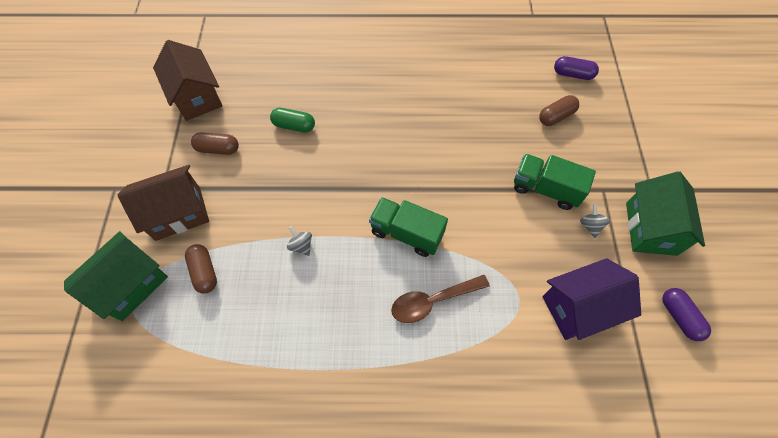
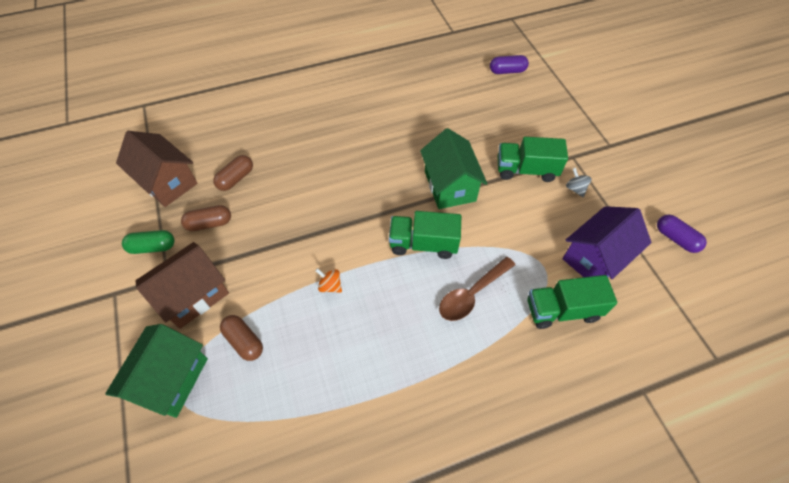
camera: 20 degrees left, 5 degrees down
green capsule [270,108,315,132] -> green capsule moved to [122,230,175,254]
grey spinning top [287,226,312,256] -> orange spinning top [315,268,342,293]
brown capsule [539,95,579,126] -> brown capsule moved to [213,155,253,191]
green house [626,171,705,256] -> green house moved to [420,128,487,209]
none -> green truck [527,275,617,329]

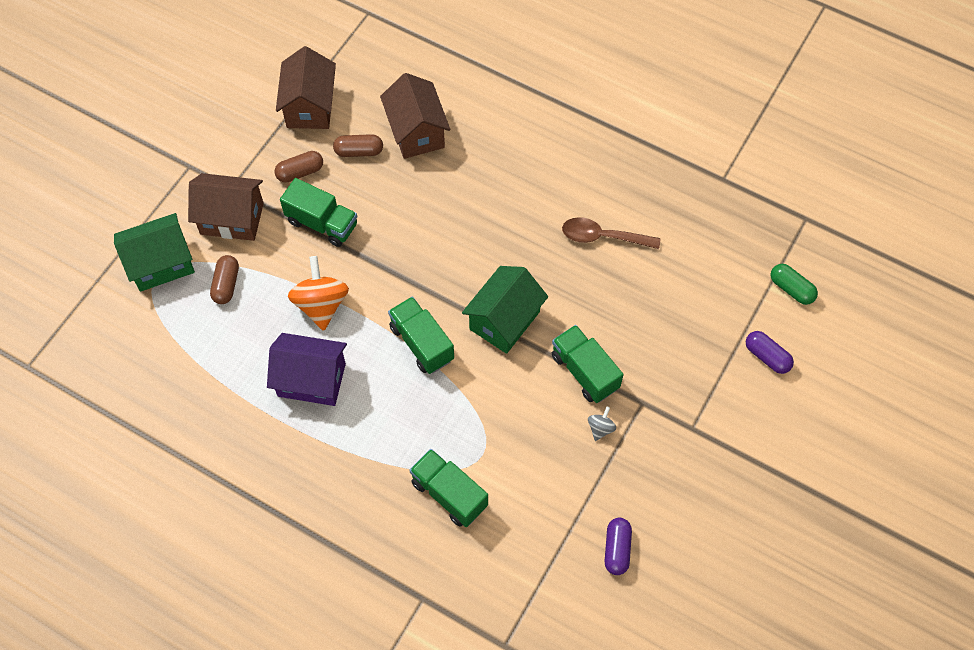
camera: 50 degrees right, 5 degrees up
green capsule [122,230,175,254] -> green capsule moved to [770,264,818,305]
brown capsule [181,205,231,231] -> brown capsule turned 60 degrees counterclockwise [274,151,323,183]
orange spinning top [315,268,342,293] -> orange spinning top [288,256,349,331], size x2.09
brown spoon [439,257,515,321] -> brown spoon moved to [562,217,660,249]
purple capsule [490,55,529,74] -> purple capsule moved to [746,331,794,374]
purple house [562,206,651,279] -> purple house moved to [267,333,347,406]
none -> green truck [280,178,357,247]
none -> brown house [380,73,450,159]

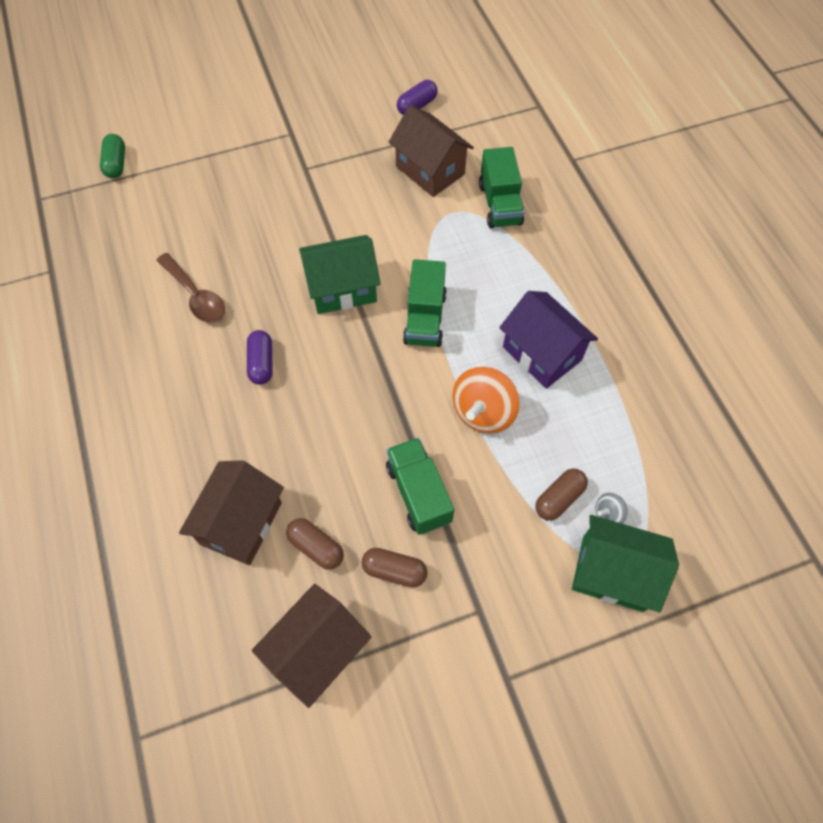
camera: 140 degrees left, 0 degrees up
brown house [188,173,264,241] -> brown house moved to [389,105,474,197]
green truck [552,325,624,403] -> none
grey spinning top [588,406,616,441] -> grey spinning top moved to [595,493,628,524]
purple capsule [746,331,794,374] -> purple capsule moved to [247,330,273,385]

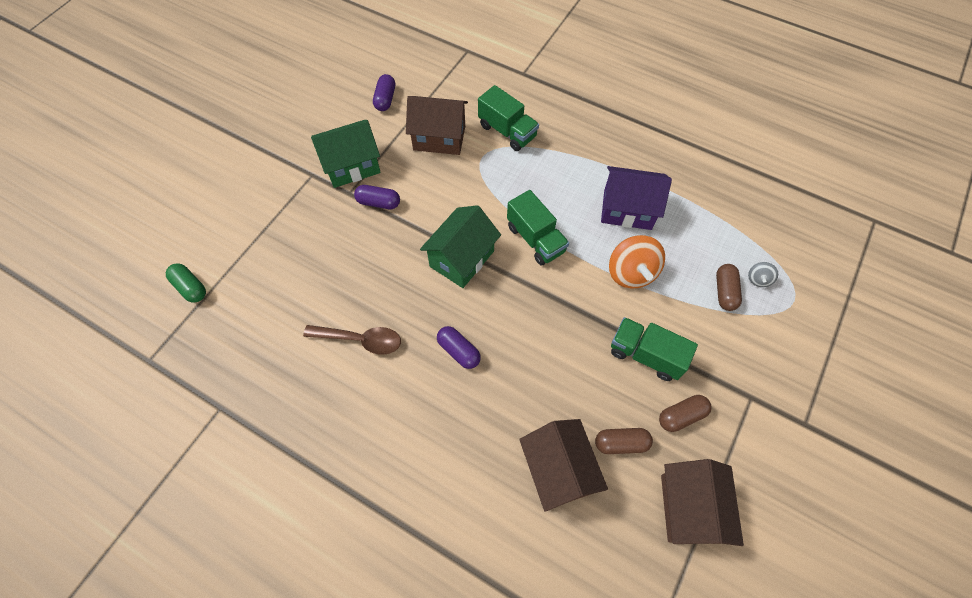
camera: 40 degrees left, 0 degrees up
green house [572,515,679,613] -> green house moved to [311,120,381,188]
none -> purple capsule [354,185,400,209]

